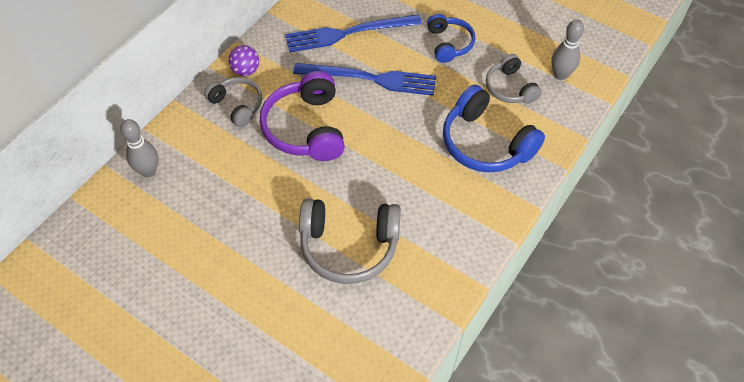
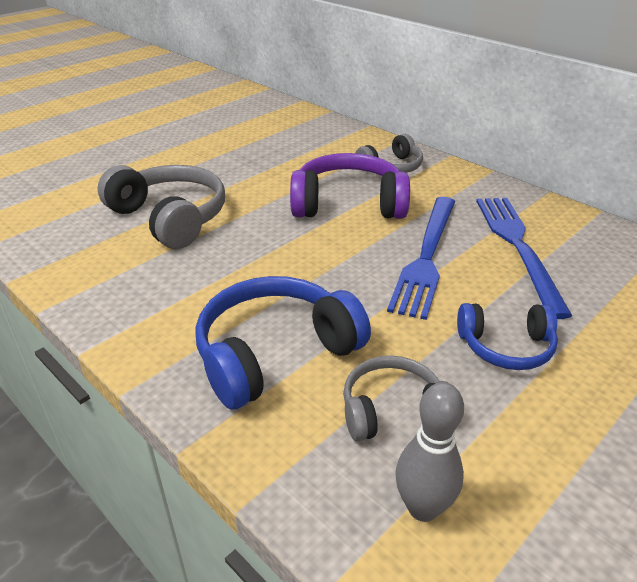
camera: 100 degrees right, 20 degrees down
grey bowling pin [120,119,158,177] -> none
purple ball [228,45,259,76] -> none
grey headphones [299,198,401,284] -> grey headphones turned 120 degrees clockwise [98,165,225,249]

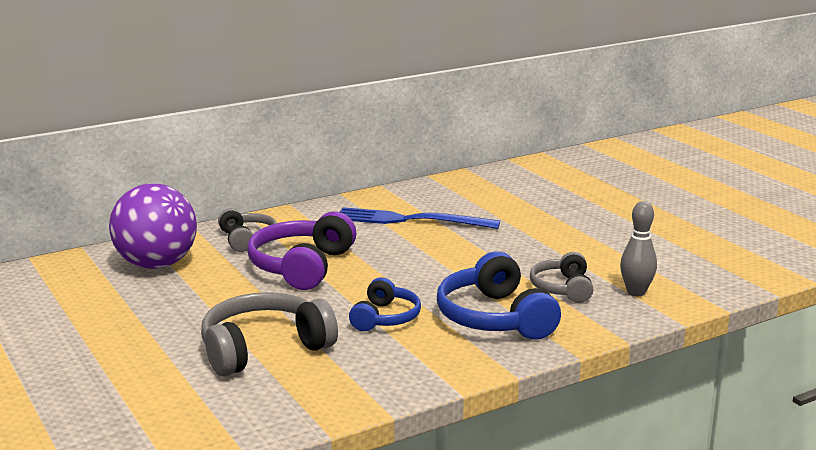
camera: 75 degrees left, 15 degrees down
blue fork [387,197,455,320] -> none
blue headphones [457,303,558,370] -> blue headphones moved to [349,277,421,331]
none -> purple ball [109,184,197,269]

